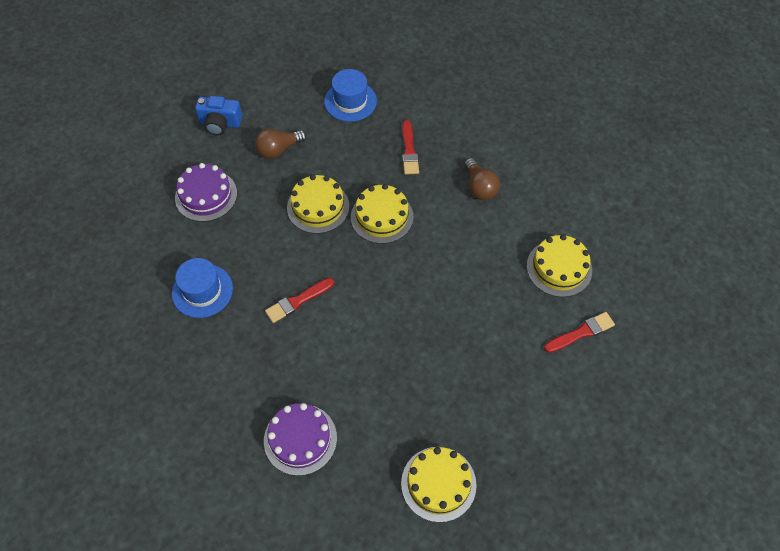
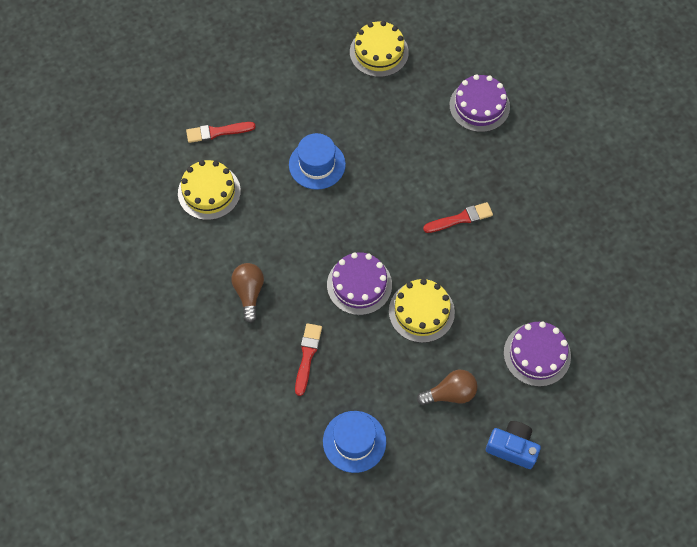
camera: 165 degrees left, 5 degrees up
blue hat [172,258,233,318] -> blue hat moved to [289,133,346,190]
yellow cake [351,184,413,244] -> purple cake [327,252,392,315]

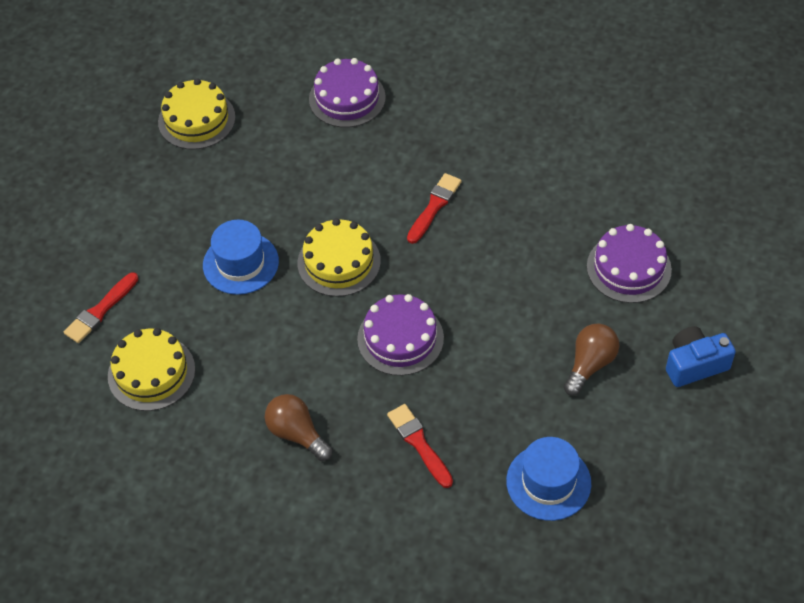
camera: 40 degrees left, 10 degrees down
yellow cake [389,279,455,343] -> yellow cake moved to [298,218,381,297]

